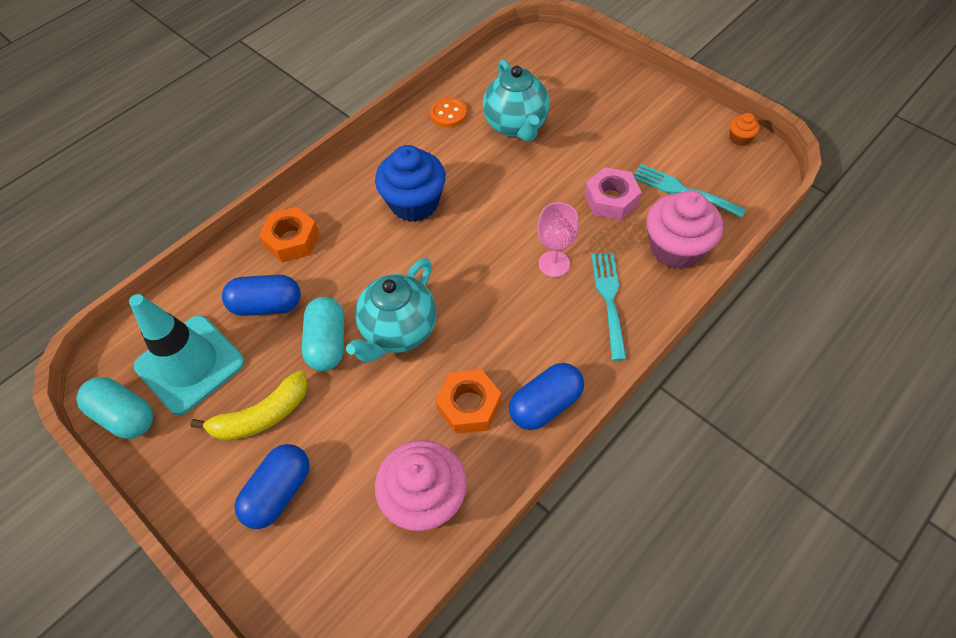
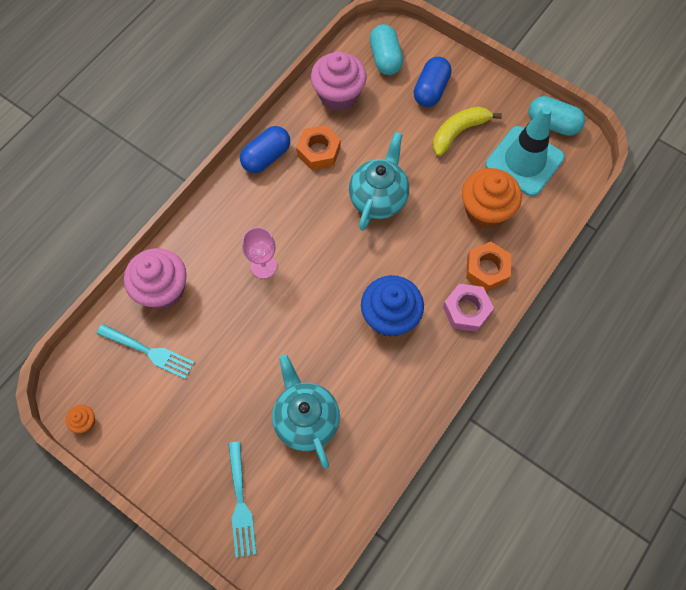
camera: 170 degrees right, 10 degrees up
blue capsule [222,275,301,316] -> orange cupcake [462,168,522,228]
turquoise capsule [302,297,344,371] -> turquoise capsule moved to [370,24,403,75]
orange button [430,98,467,127] -> none
pink nut [585,167,642,220] -> pink nut moved to [443,284,494,332]
turquoise fork [591,253,626,361] -> turquoise fork moved to [228,441,256,557]

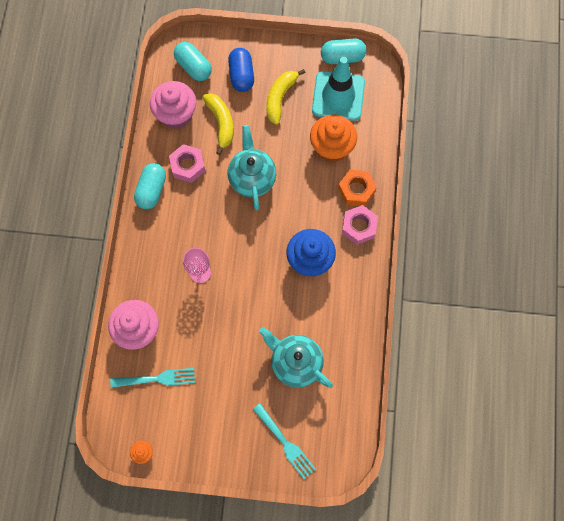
camera: 30 degrees left, 5 degrees up
blue capsule [240,126,290,173] -> turquoise capsule [134,163,166,209]
orange nut [296,125,341,170] -> pink nut [169,144,205,183]
none -> yellow banana [202,93,234,155]

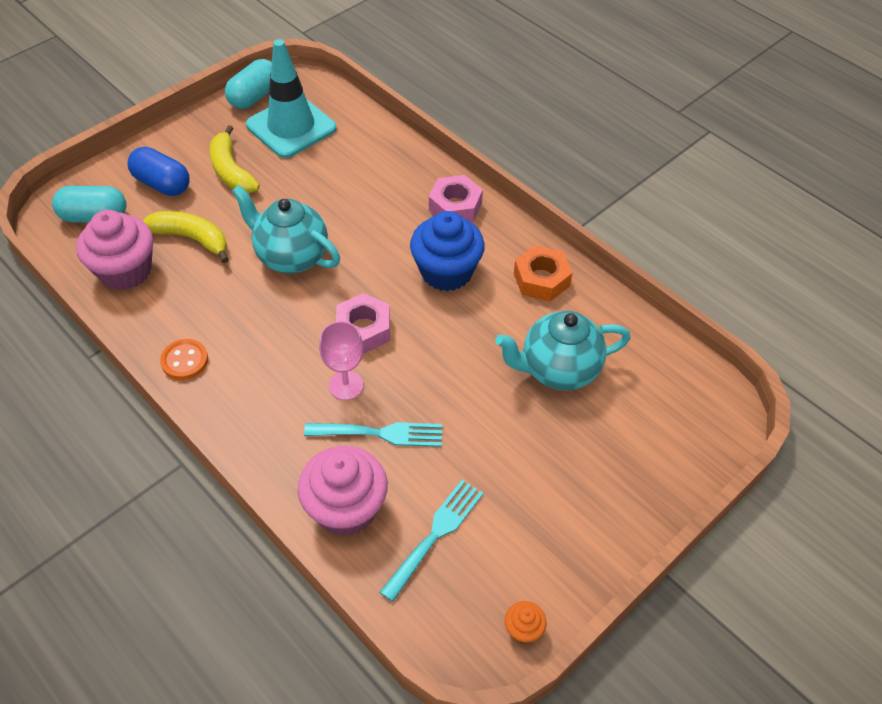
camera: 50 degrees left, 20 degrees down
turquoise capsule [134,163,166,209] -> orange button [160,339,208,380]
pink nut [169,144,205,183] -> pink nut moved to [336,293,390,354]
turquoise fork [253,403,316,479] -> turquoise fork moved to [304,422,442,447]
orange cupcake [310,115,357,162] -> none
orange nut [338,170,377,206] -> orange nut moved to [514,245,572,302]

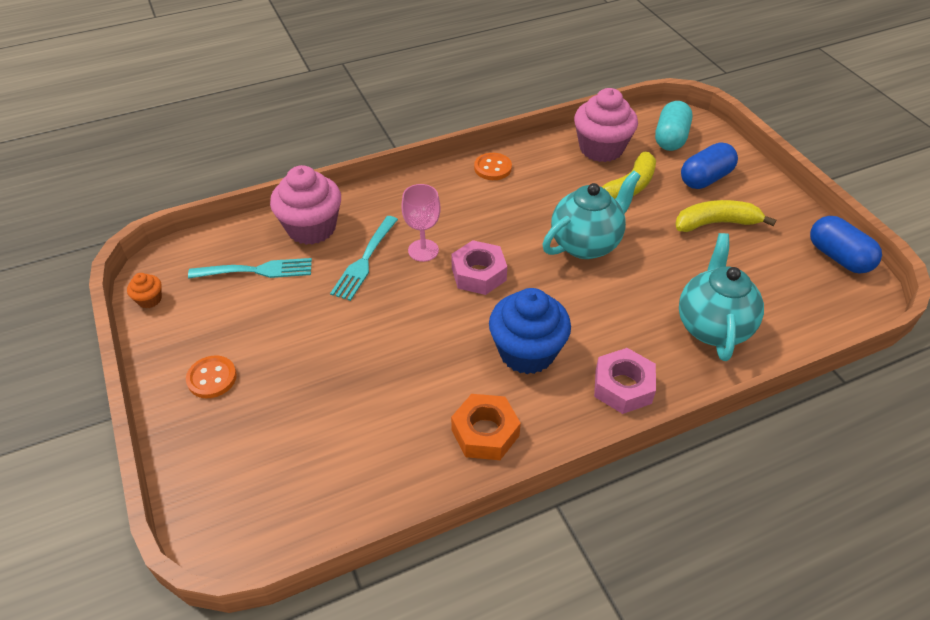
camera: 110 degrees right, 5 degrees down
turquoise capsule [225,59,272,109] -> blue capsule [810,216,882,274]
turquoise traffic cone [246,39,337,158] -> none
turquoise fork [380,480,483,602] -> turquoise fork turned 60 degrees counterclockwise [188,258,312,279]
turquoise teapot [495,311,630,391] -> turquoise teapot moved to [679,233,764,361]
none -> orange button [186,355,237,398]

